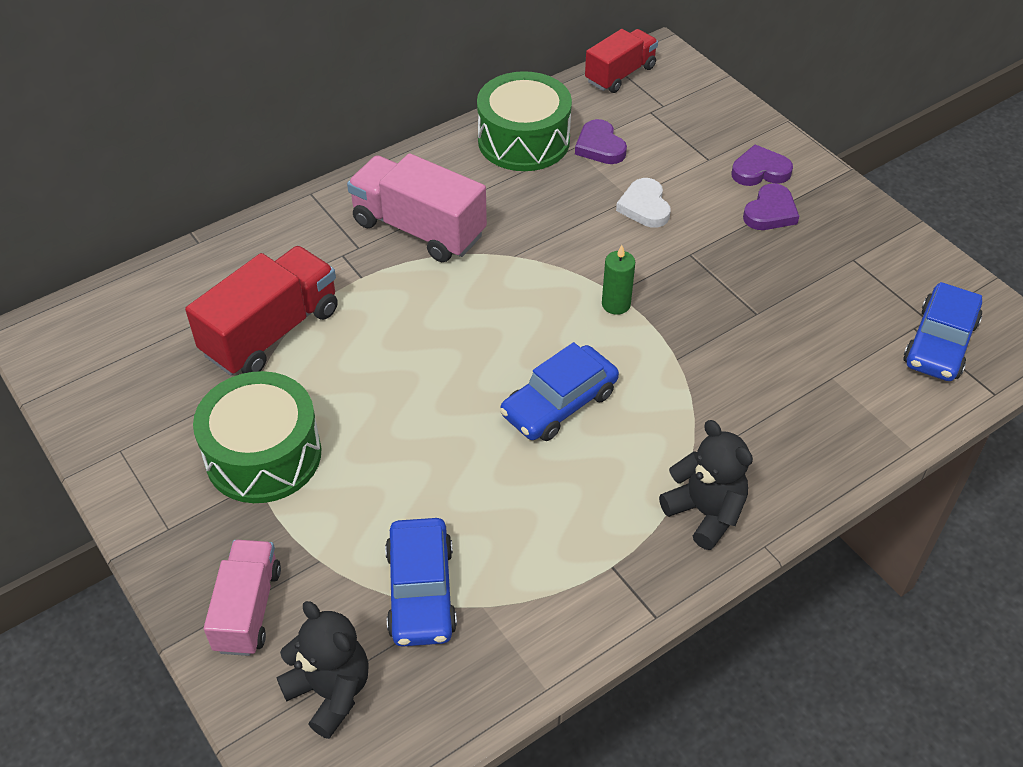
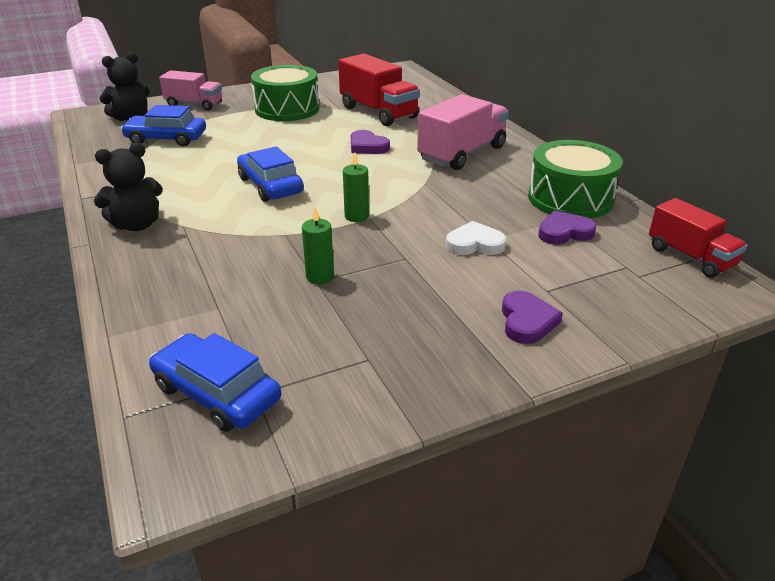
camera: 100 degrees right, 15 degrees down
purple heart [743,183,799,230] -> purple heart moved to [351,130,390,154]
none -> green candle [302,207,334,284]

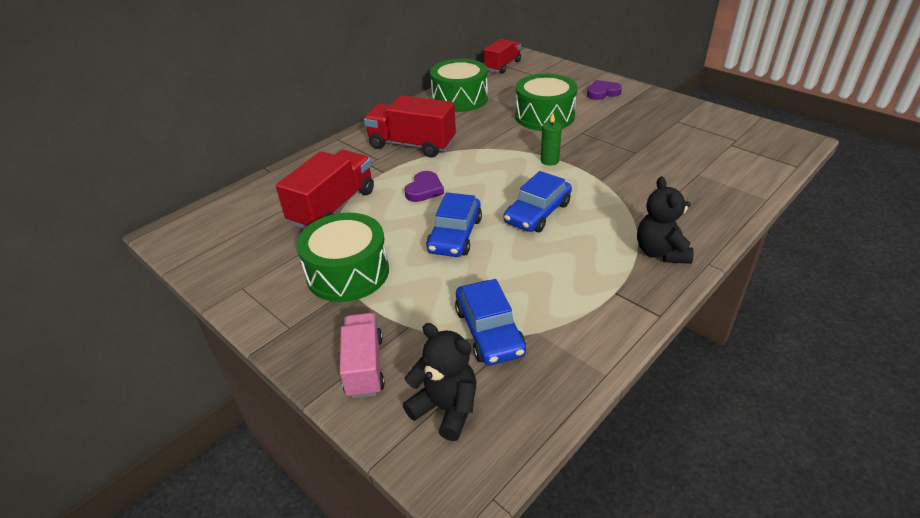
camera: 110 degrees left, 5 degrees up
black teddy bear [94,142,163,231] -> black teddy bear turned 135 degrees counterclockwise [637,176,694,264]
blue car [149,333,281,432] -> blue car moved to [426,192,482,257]
green candle [302,207,334,284] -> none
pink truck [417,94,509,170] -> red truck [364,95,456,158]
white heart [446,221,506,255] -> green drum [515,74,577,131]
purple heart [538,210,597,245] -> none

